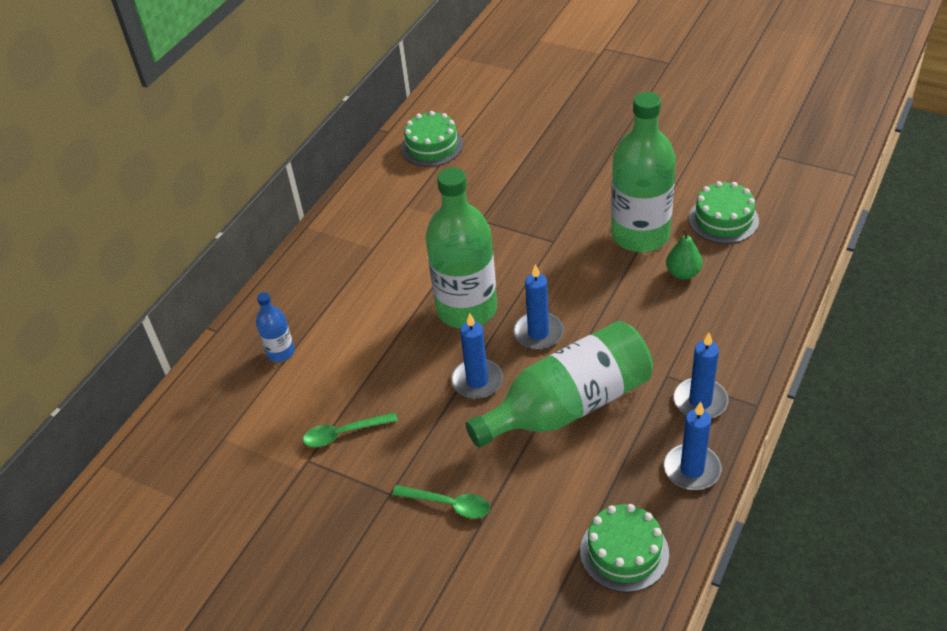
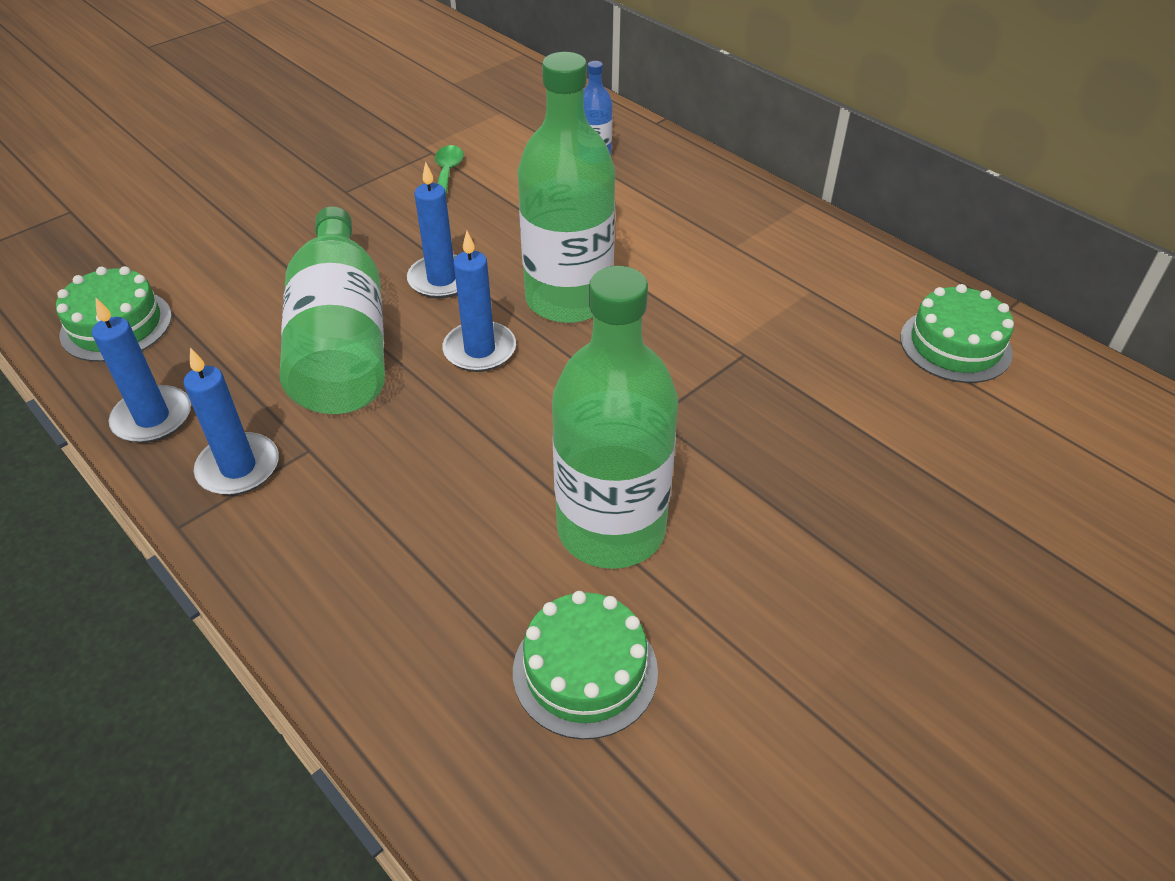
camera: 105 degrees right, 0 degrees up
green spoon [392,485,490,519] -> none
green pear [666,228,702,280] -> none

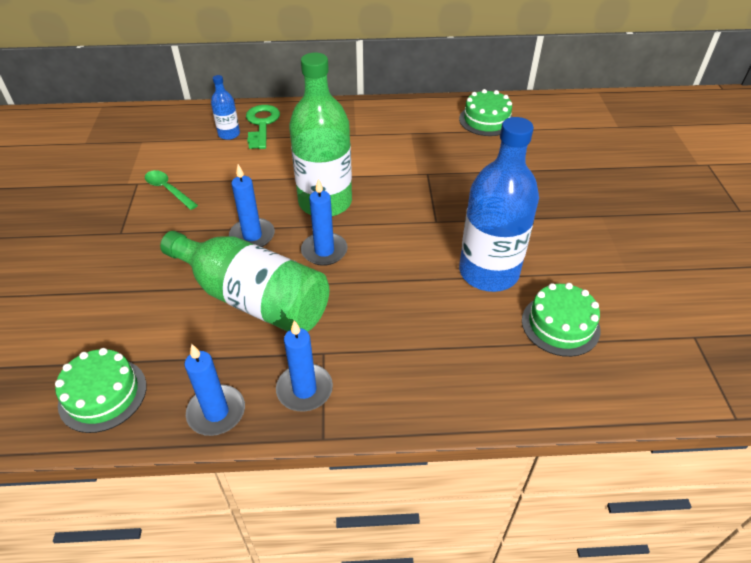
camera: 50 degrees left, 0 degrees up
green bottle [552,266,678,569] -> blue bottle [459,117,539,292]
none -> green key [246,105,280,149]

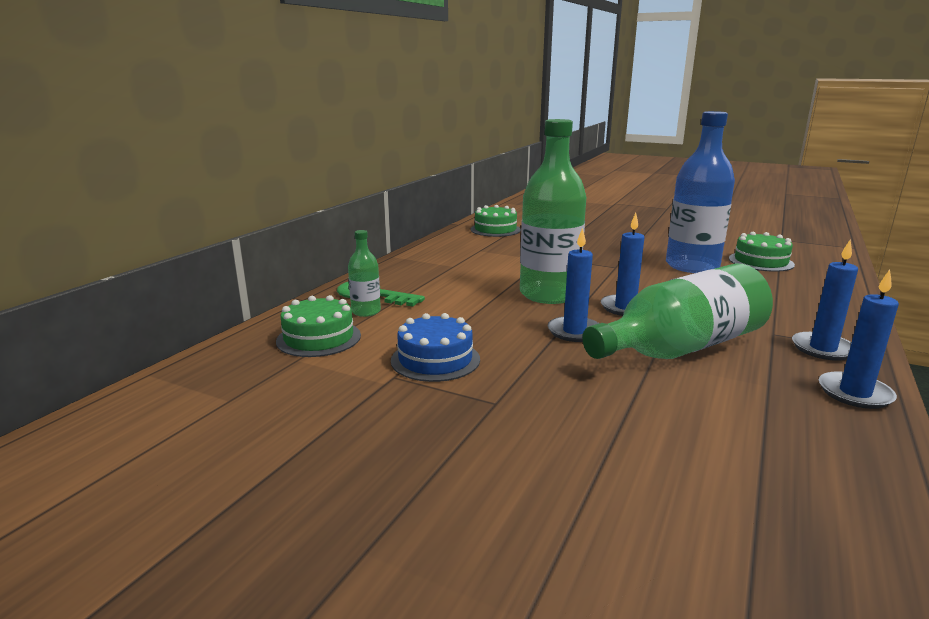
camera: 60 degrees left, 25 degrees down
green cake [55,348,147,433] -> green cake moved to [276,295,361,357]
green spoon [145,170,198,210] -> blue cake [391,313,480,382]
blue bottle [211,75,240,140] -> green bottle [348,230,381,317]

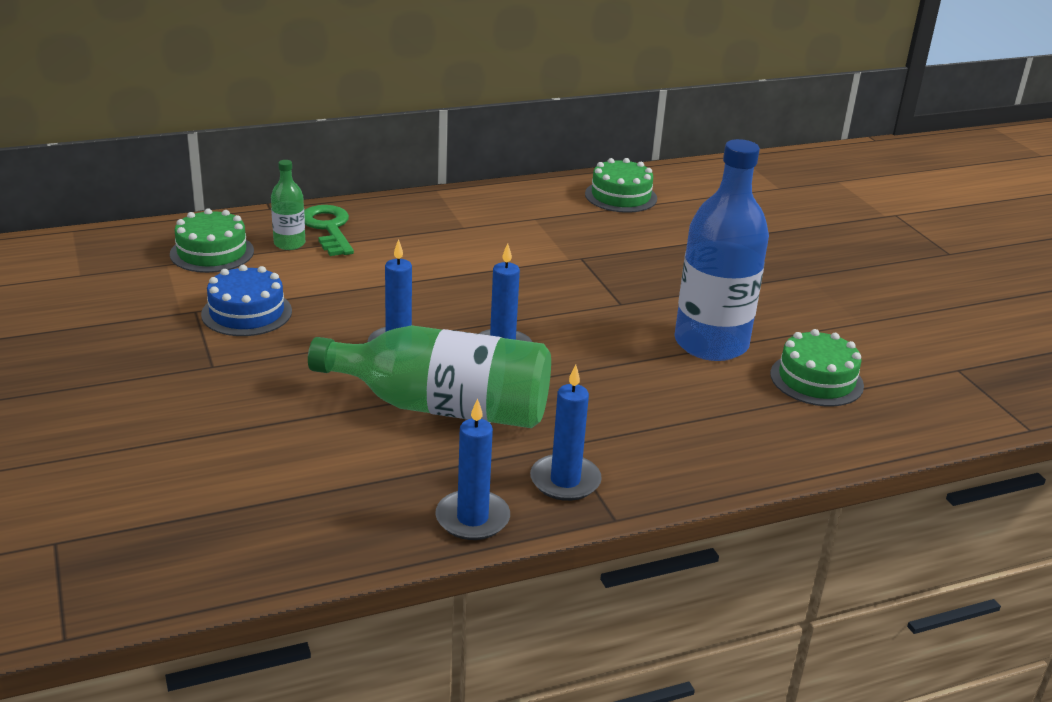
camera: 40 degrees right, 10 degrees up
green bottle [520,119,586,304] -> none

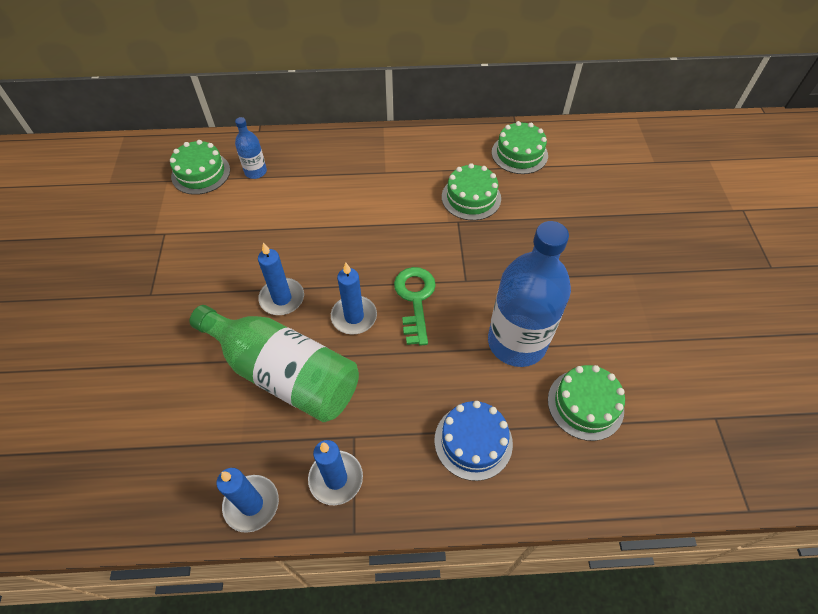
camera: 20 degrees right, 25 degrees up
blue cake [201,265,292,336] -> blue cake moved to [434,401,513,481]
green bottle [271,160,305,250] -> blue bottle [235,117,267,179]
green key [304,205,354,256] -> green key moved to [394,267,436,346]
none -> green cake [442,163,501,220]

